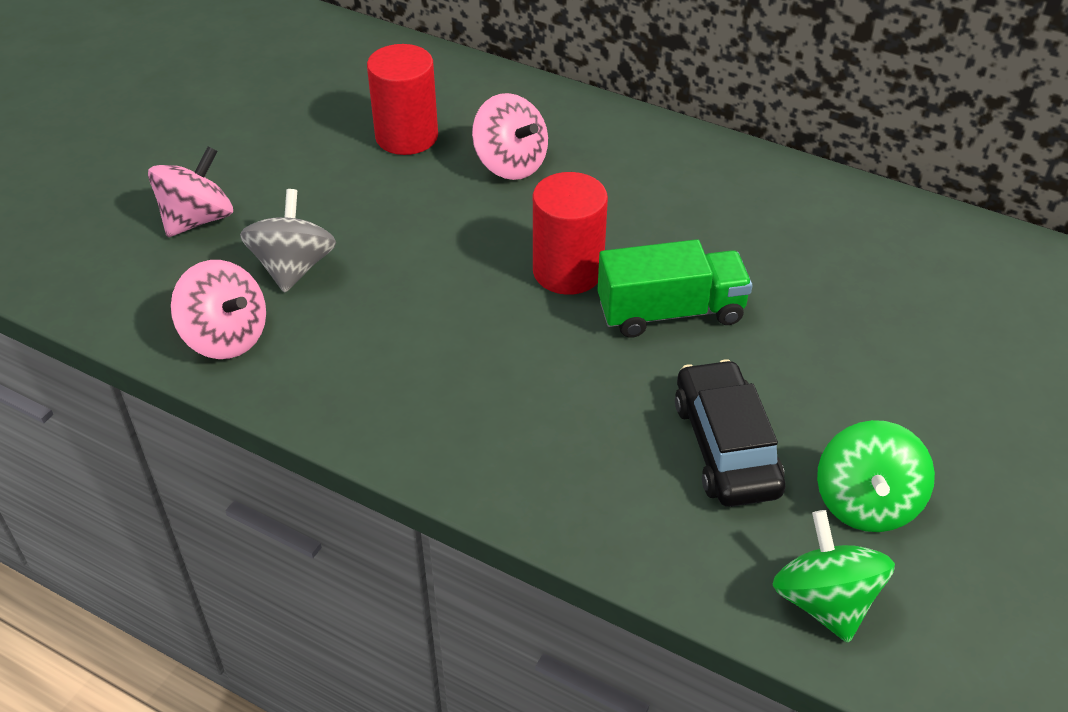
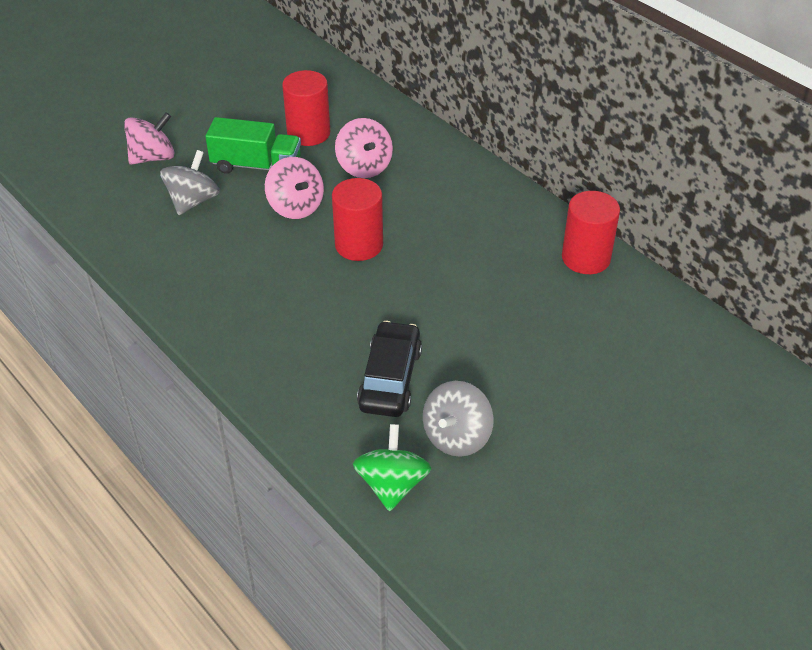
camera: 20 degrees right, 0 degrees up
pink spinning top [171,260,266,359] -> pink spinning top moved to [265,157,324,219]
green truck [597,239,752,338] -> green truck moved to [205,117,301,174]
green spinning top [817,420,935,532] -> grey spinning top [423,381,494,457]
none -> red cylinder [562,191,620,274]

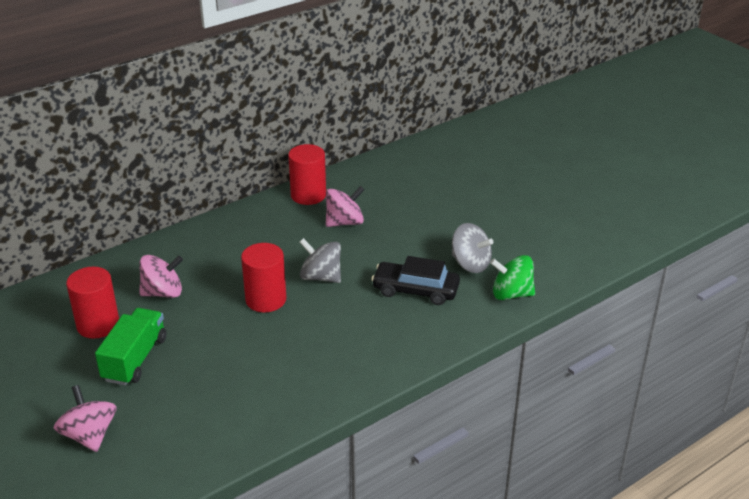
camera: 85 degrees left, 10 degrees down
grey spinning top [160,150,220,215] -> grey spinning top moved to [299,238,341,283]
pink spinning top [265,157,324,219] -> pink spinning top moved to [326,186,365,227]

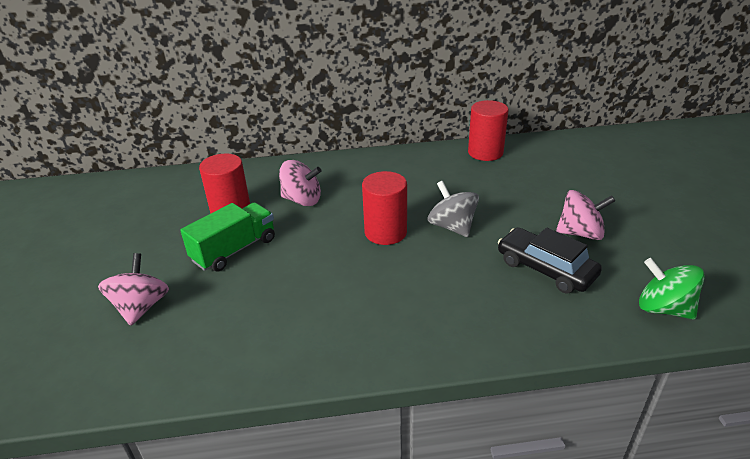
camera: 30 degrees right, 0 degrees up
pink spinning top [326,186,365,227] -> pink spinning top moved to [556,190,615,240]
grey spinning top [452,223,493,273] -> none

